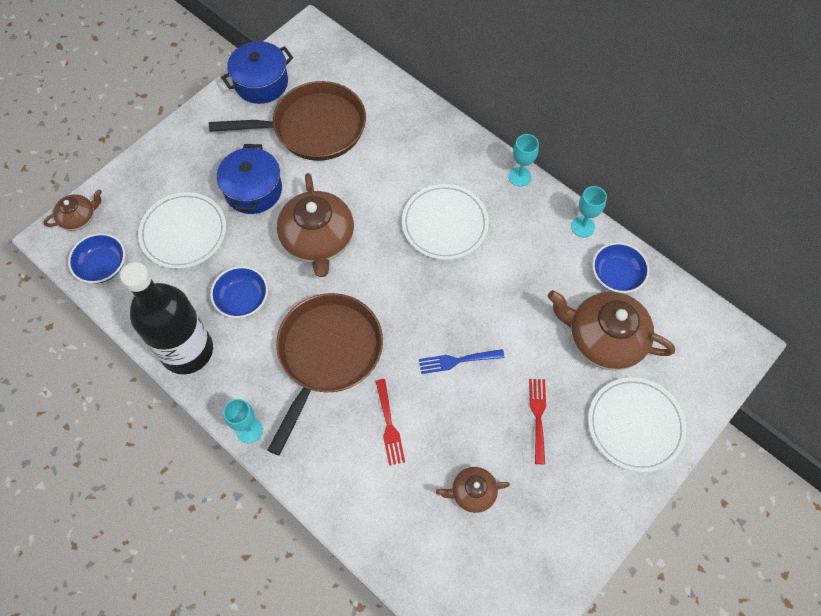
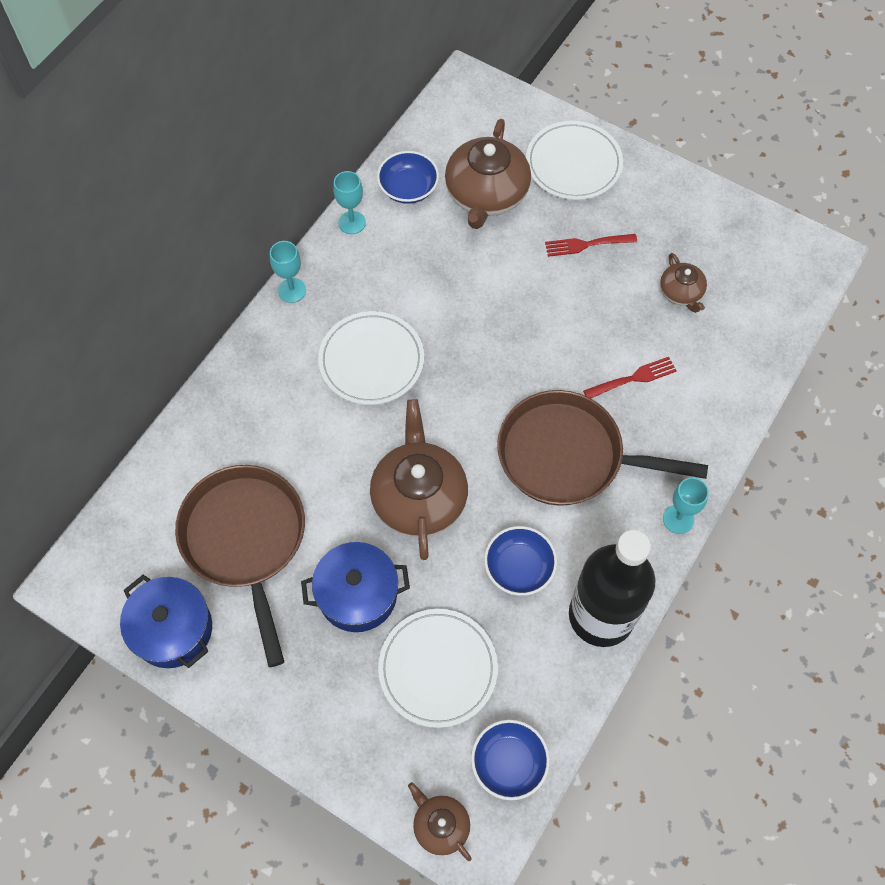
camera: 100 degrees left, 0 degrees up
brown teapot [277,173,354,277] -> brown teapot turned 75 degrees counterclockwise [370,399,468,560]
blue fork [419,349,505,374] -> none

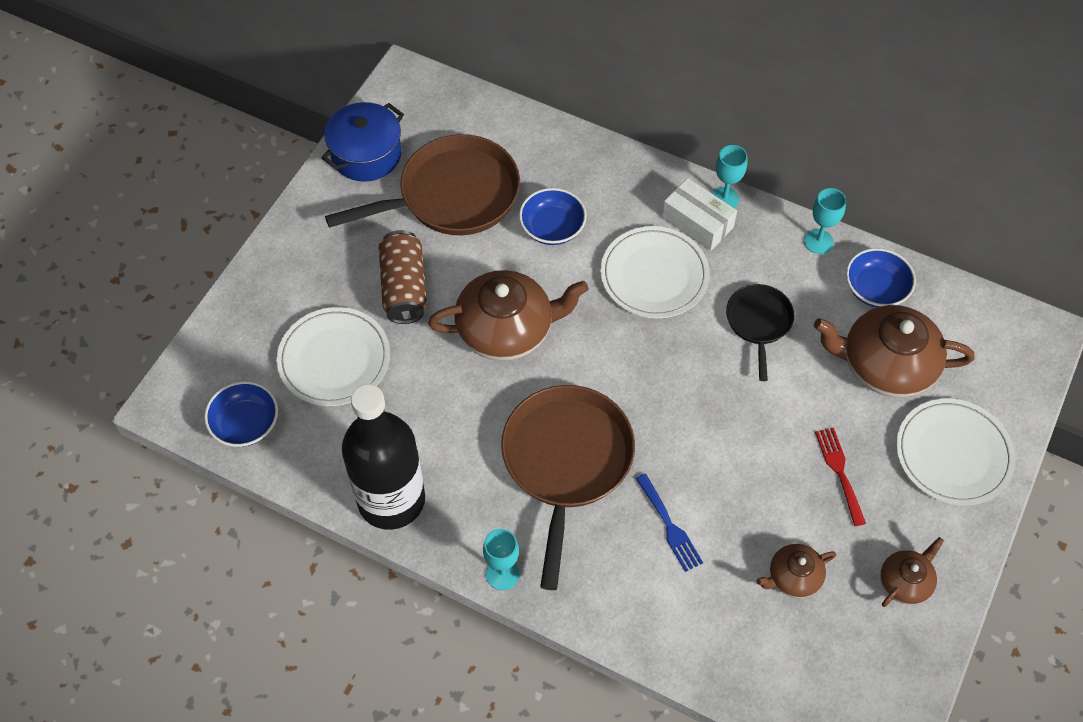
camera: 85 degrees right, 5 degrees down
blue pot [301,542,410,632] -> brown can [379,230,427,324]
brown teapot [408,782,472,861] -> brown teapot moved to [880,537,944,607]
blue bowl [484,526,557,596] -> blue bowl moved to [519,188,587,245]
red fork [583,357,677,398] -> blue fork [636,474,703,572]
none -> white box [662,178,737,251]
none -> black pan [726,284,794,381]

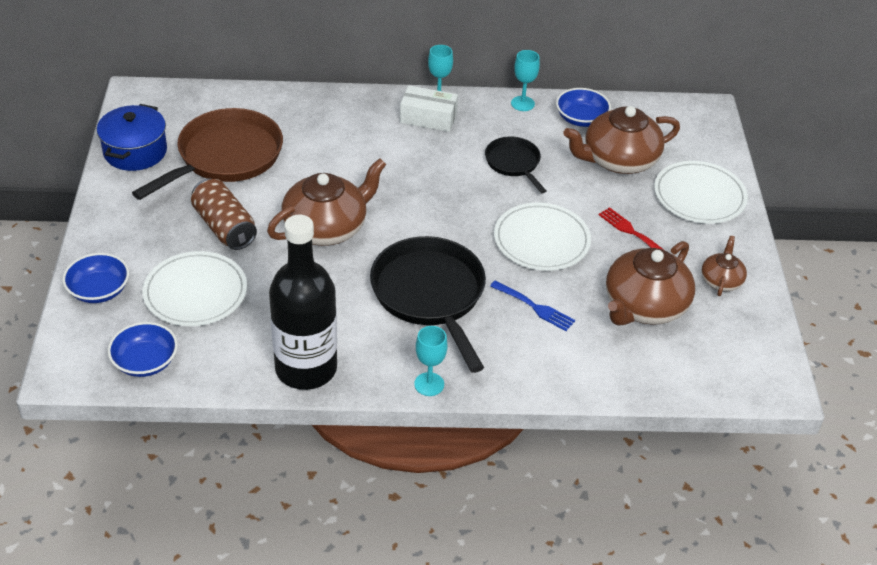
camera: 30 degrees left, 15 degrees down
brown pan [501,385,635,590] -> black pan [370,236,486,373]
blue bowl [519,188,587,245] -> blue bowl moved to [62,253,129,303]
white plate [600,226,710,318] -> white plate moved to [494,203,591,271]
brown teapot [756,544,836,598] -> brown teapot [606,241,695,325], size x1.93

